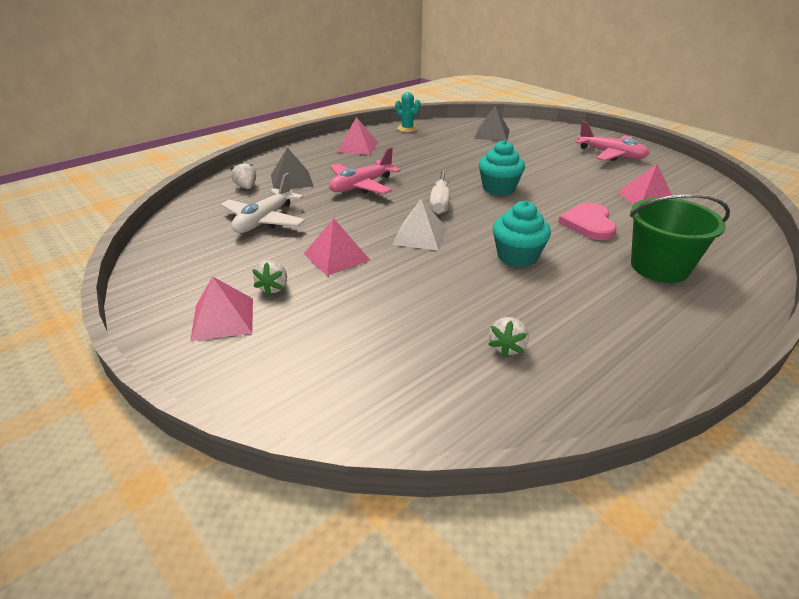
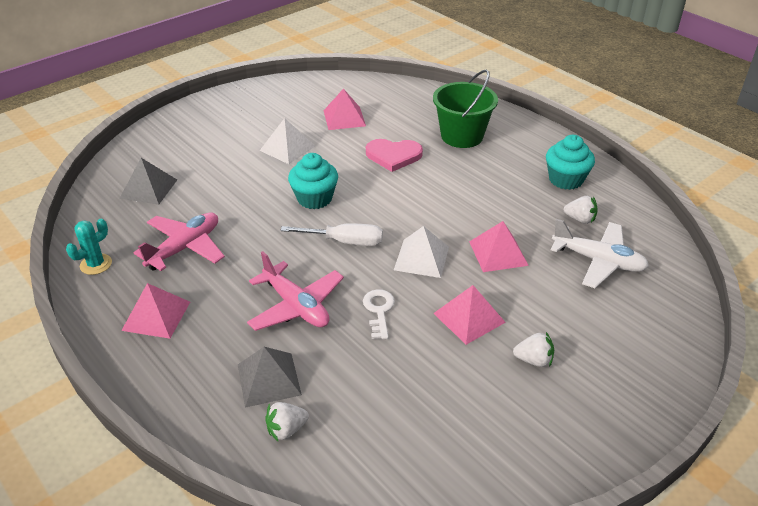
camera: 90 degrees left, 5 degrees up
pink pyramid [190,276,253,341] -> pink pyramid moved to [469,221,529,272]
white plane [221,173,305,233] -> white plane moved to [550,219,649,288]
turquoise cupcake [493,201,551,267] -> turquoise cupcake moved to [546,135,595,190]
pink plane [576,121,649,161] -> pink plane moved to [134,213,225,271]
none -> white pyramid [259,118,315,164]
none -> white key [363,289,395,339]

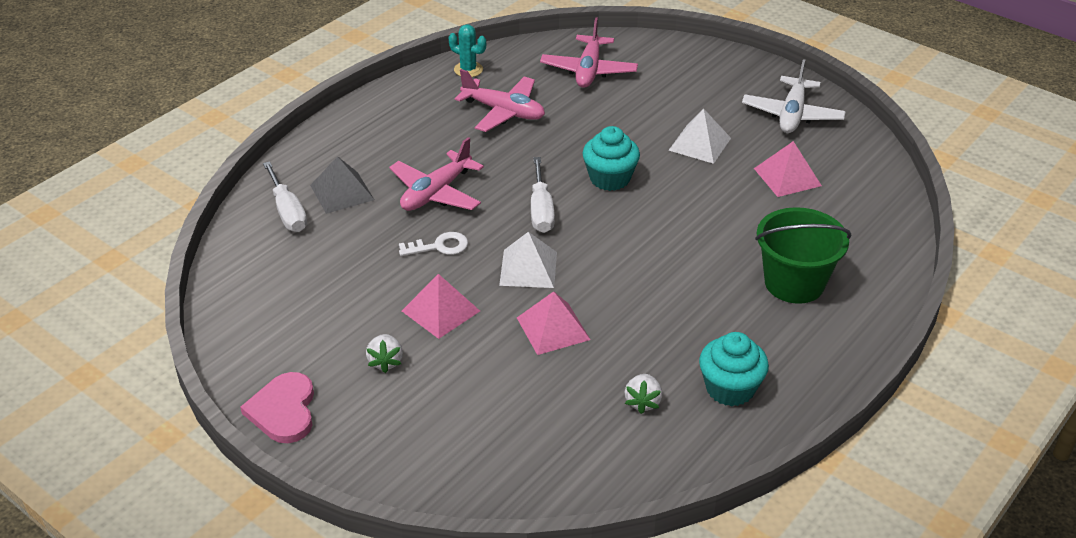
camera: 80 degrees right, 0 degrees up
grey pyramid [119,158,177,205] -> pink plane [540,17,638,88]
pink pyramid [121,283,190,339] -> none
white strawberry [265,402,309,441] -> white screwdriver [263,161,307,232]
pink heart [366,139,423,172] -> pink heart moved to [240,372,314,443]
white plane [550,219,649,288] -> white plane moved to [742,59,846,133]

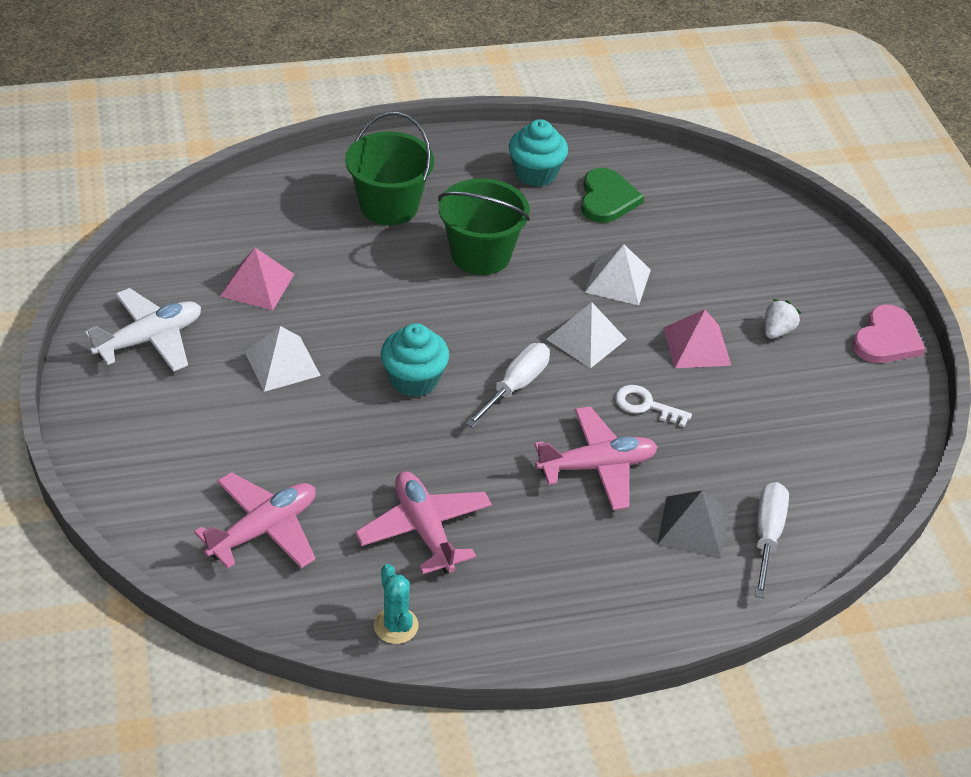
camera: 145 degrees left, 5 degrees up
pink pyramid [517,291,591,355] -> white pyramid [585,244,651,306]
white strawberry [625,374,662,414] -> green heart [581,168,644,223]
none -> green bucket [438,178,530,275]

